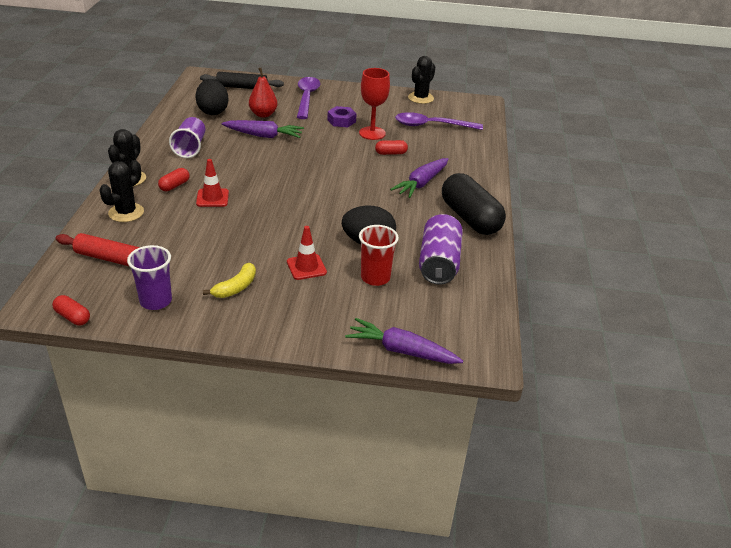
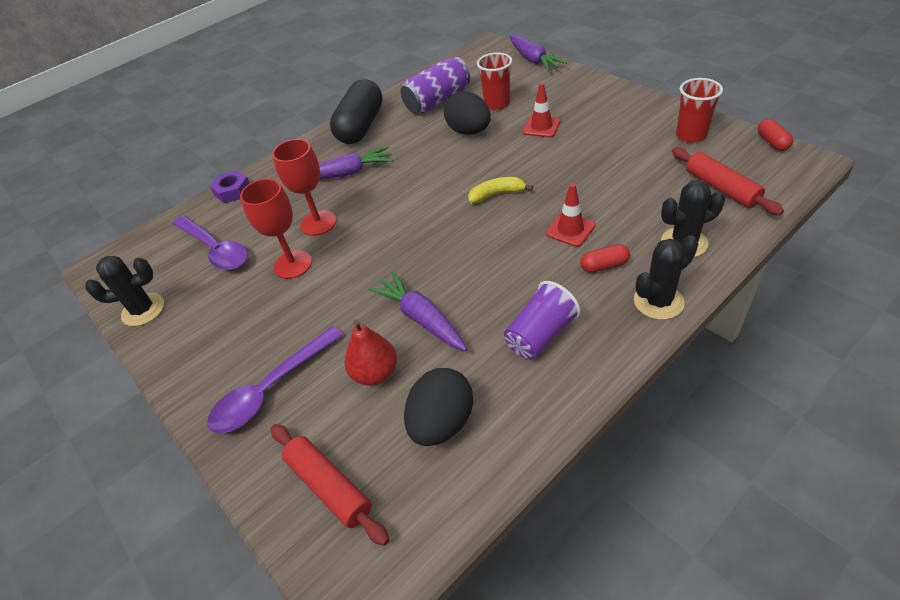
camera: 130 degrees left, 10 degrees up
purple cup [127,245,172,310] -> red cup [676,78,723,143]
black rolling pin [200,72,284,89] -> red rolling pin [271,424,390,546]
yellow banana [203,263,256,298] -> yellow banana moved to [468,177,533,203]
purple nut [327,106,357,127] -> purple nut moved to [210,170,250,203]
red capsule [375,140,408,155] -> red goblet [272,139,336,236]

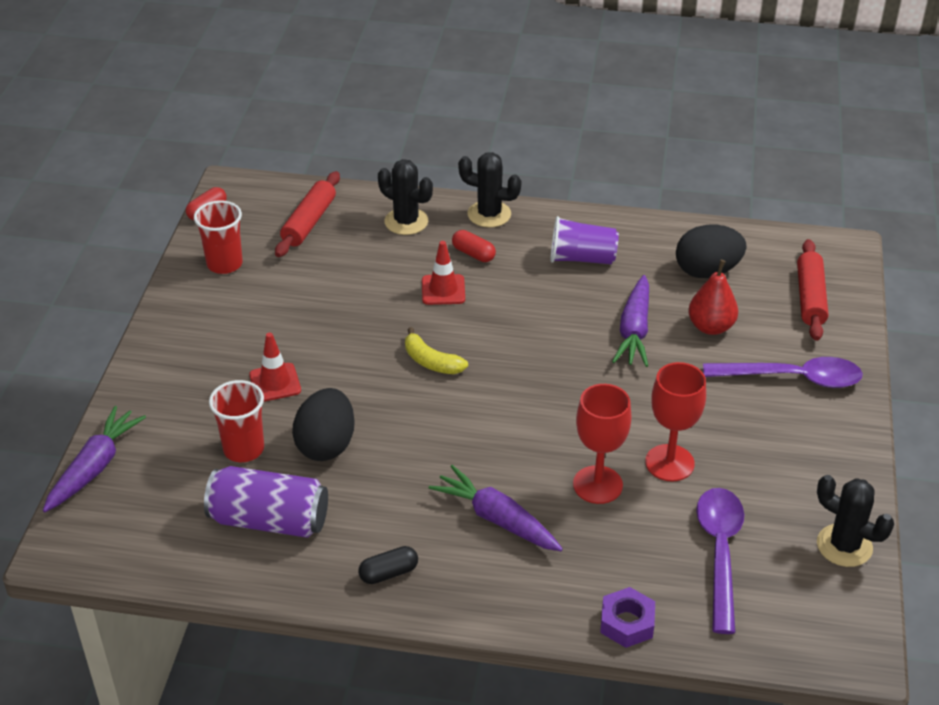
camera: 135 degrees left, 5 degrees down
black capsule [330,79,383,144] -> black capsule [358,546,418,584], size x0.43

